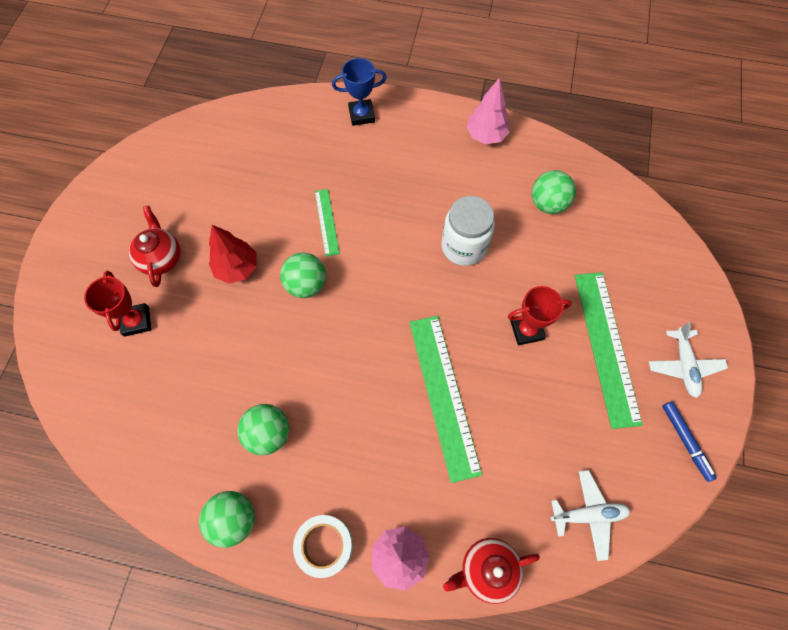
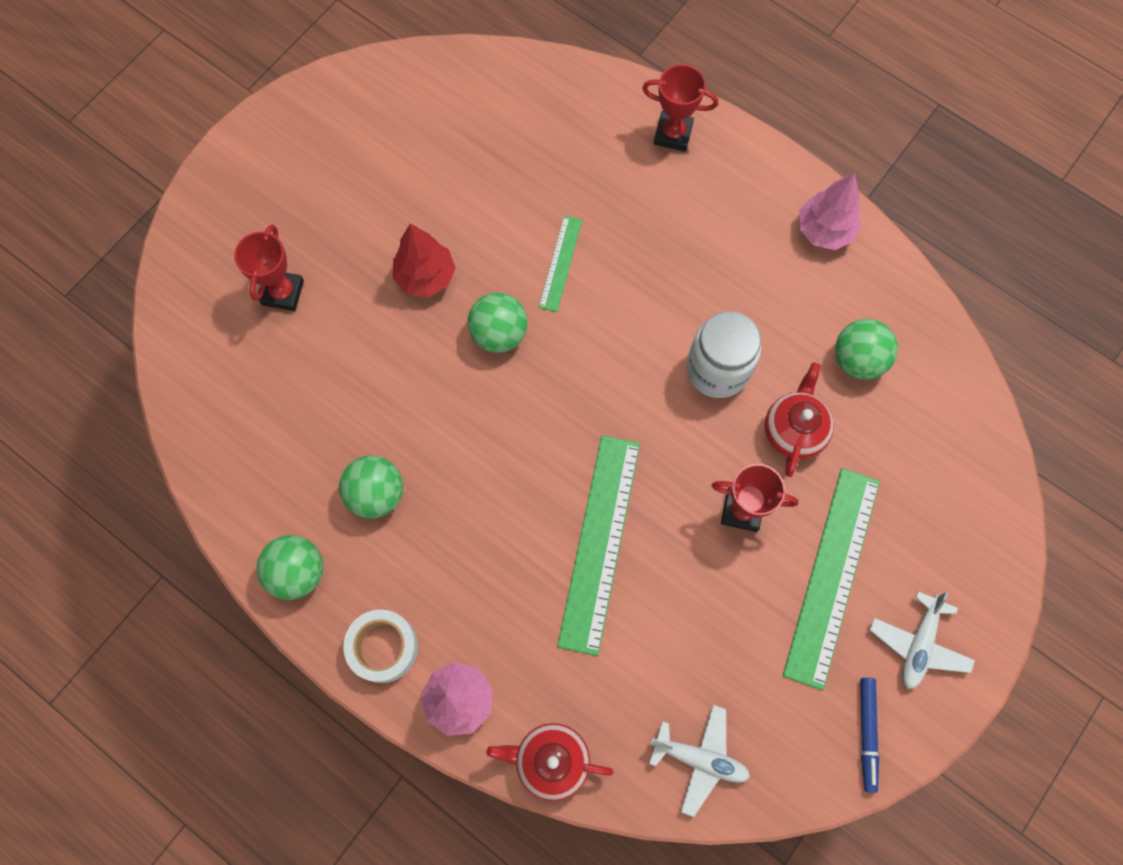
camera: 25 degrees right, 5 degrees up
red teapot [129,205,181,287] -> red teapot moved to [765,362,834,477]
blue trophy [332,58,386,126] -> red trophy [642,64,718,152]

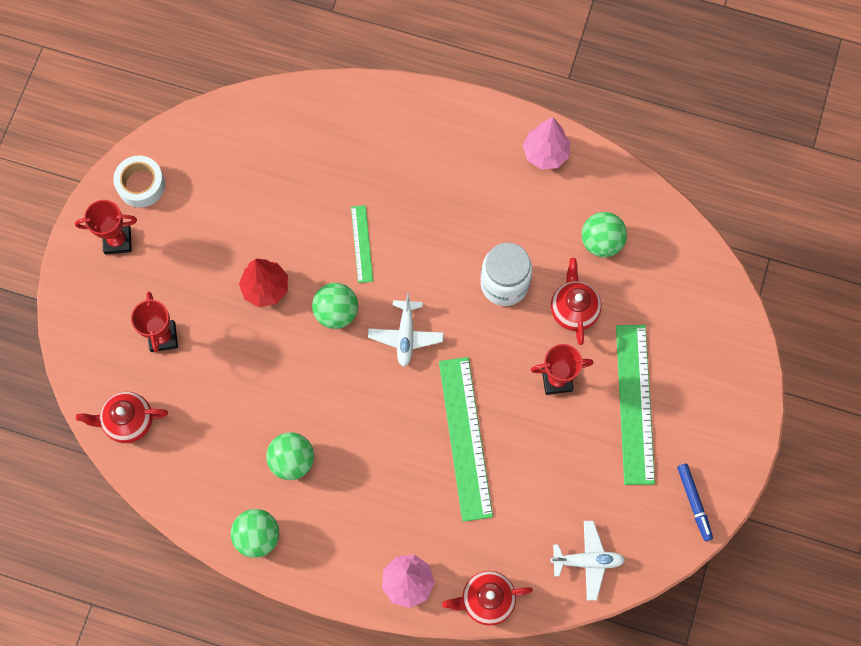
camera: 20 degrees left, 0 degrees up
white tape [343,609,418,683] -> white tape moved to [113,156,165,207]
red trophy [642,64,718,152] -> red trophy moved to [75,200,137,254]
white plane [870,591,975,689] -> white plane moved to [368,293,444,367]
none -> red teapot [76,392,168,443]

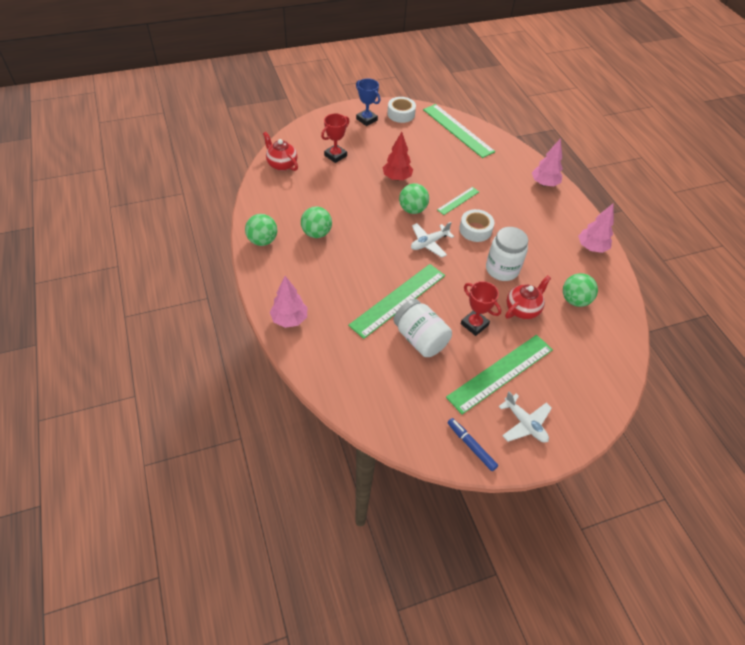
camera: 50 degrees right, 20 degrees down
red trophy [75,200,137,254] -> blue trophy [356,78,381,126]
red teapot [442,571,533,626] -> none
white plane [550,521,625,601] -> white plane moved to [498,391,552,443]
blue marker [677,464,713,541] -> blue marker turned 105 degrees clockwise [448,418,498,471]
none -> white jar [393,299,452,357]
none -> green ruler [423,104,495,158]
none -> white tape [459,209,495,242]
none -> pink tree [532,138,563,187]

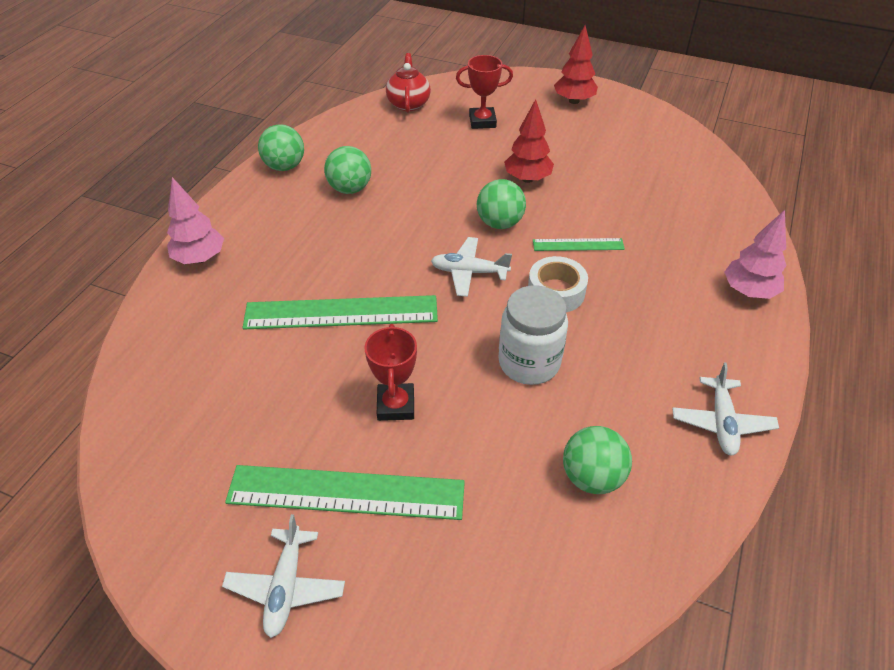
camera: 45 degrees right, 5 degrees down
blue trophy [356,78,381,126] -> red tree [554,25,598,104]
white tape [387,97,416,123] -> none
white jar [393,299,452,357] -> none
green ruler [423,104,495,158] -> none
blue marker [448,418,498,471] -> none
red teapot [505,275,551,319] -> none
pink tree [578,204,614,253] -> white plane [672,363,779,455]

